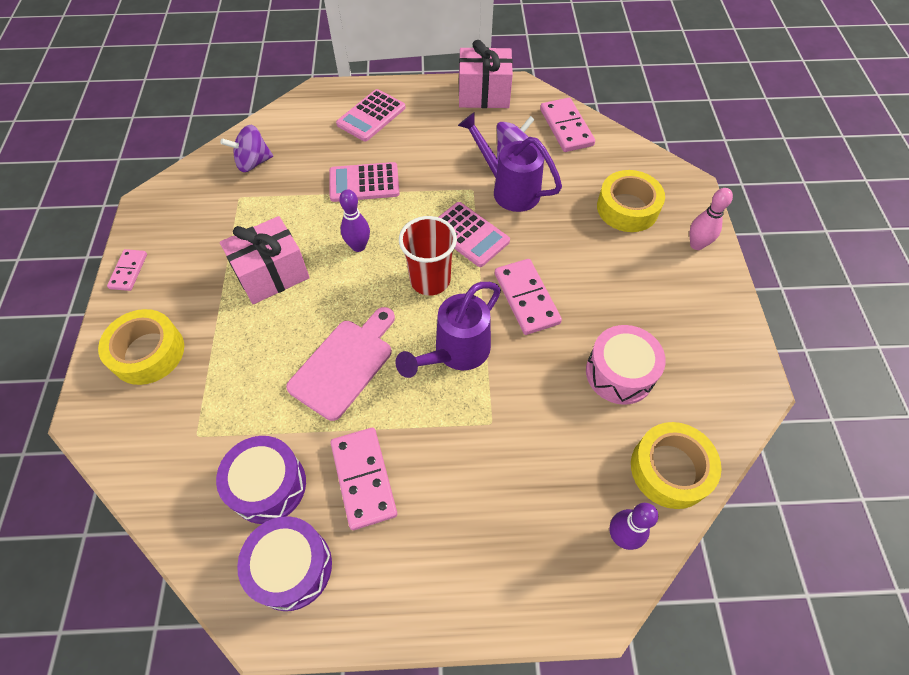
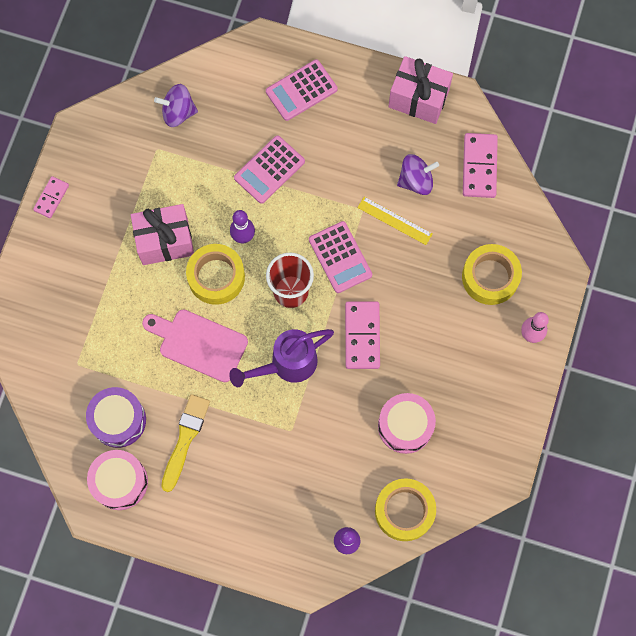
camera: 20 degrees right, 15 degrees up
yellow tape [98,309,184,385] -> yellow tape moved to [186,244,245,305]
purple drum [237,516,332,611] -> pink drum [87,450,148,510]
pink cutting board [286,307,395,421] -> pink cutting board turned 120 degrees counterclockwise [142,309,248,382]
pink calculator [329,162,400,202] -> pink calculator turned 60 degrees counterclockwise [234,135,305,204]
pink domino [331,428,397,530] -> yellow brush [161,394,210,492]
purple watering can [458,112,562,212] -> yellow ruler [357,197,432,245]

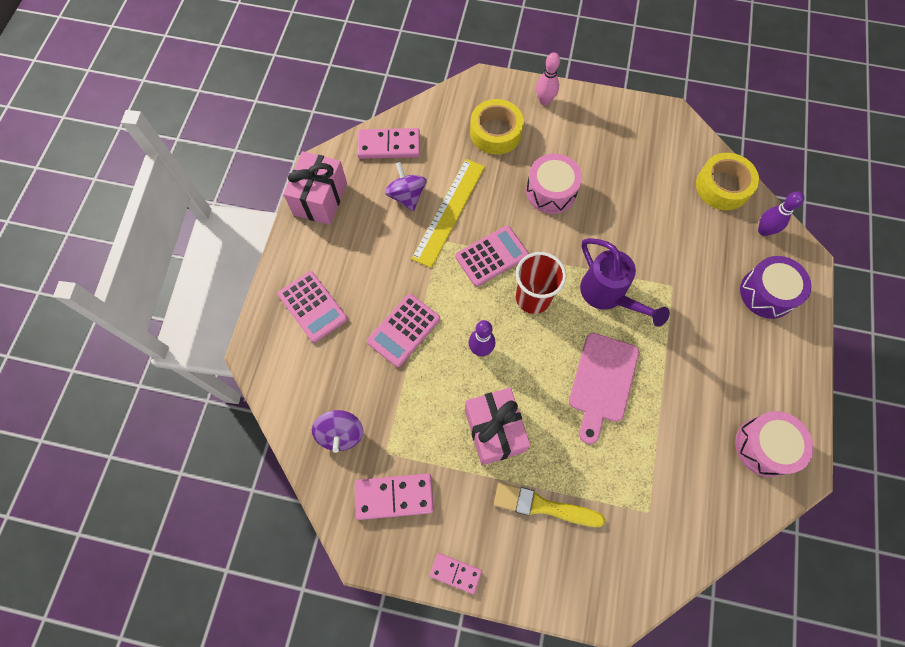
camera: 95 degrees left, 5 degrees down
purple drum [86,387,146,448] -> purple drum moved to [740,256,812,319]
yellow brush [161,394,210,492] -> yellow brush moved to [494,483,605,527]
yellow tape [186,244,245,305] -> none
pink calculator [234,135,305,204] -> pink calculator turned 90 degrees clockwise [367,294,440,367]
pink domino [345,301,380,369] -> pink domino moved to [355,473,434,520]
yellow ruler [357,197,432,245] -> yellow ruler [411,159,485,268], size x1.66
pink drum [378,393,436,454] -> pink drum moved to [526,154,582,214]

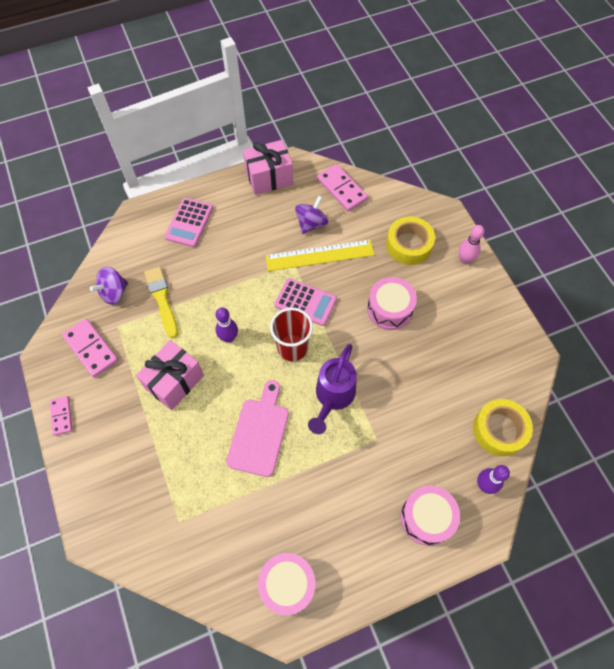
camera: 55 degrees right, 5 degrees down
pink calculator [367,294,440,367] -> none
yellow brush [494,483,605,527] -> yellow brush moved to [144,266,178,338]
pink cutting board [569,333,639,444] -> pink cutting board turned 120 degrees clockwise [226,380,289,477]
purple drum [740,256,812,319] -> pink drum [401,485,460,546]

